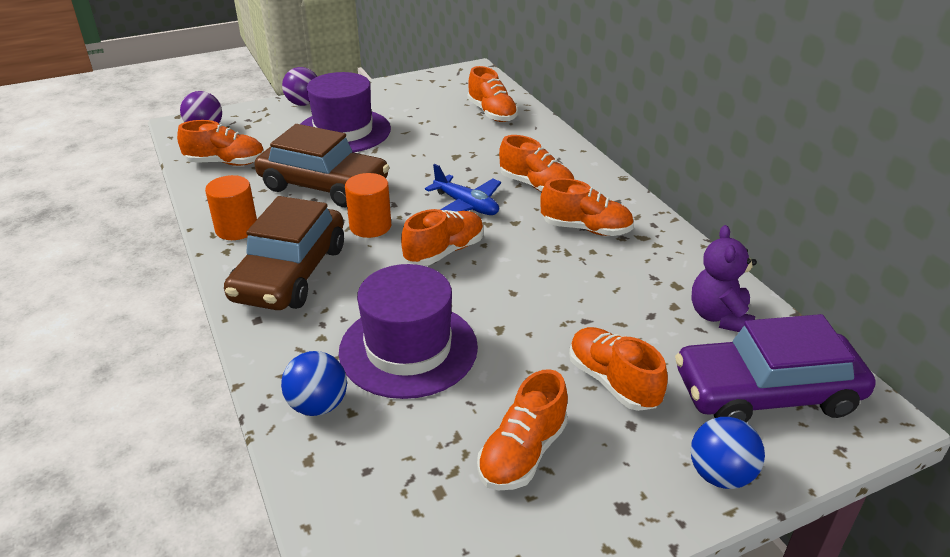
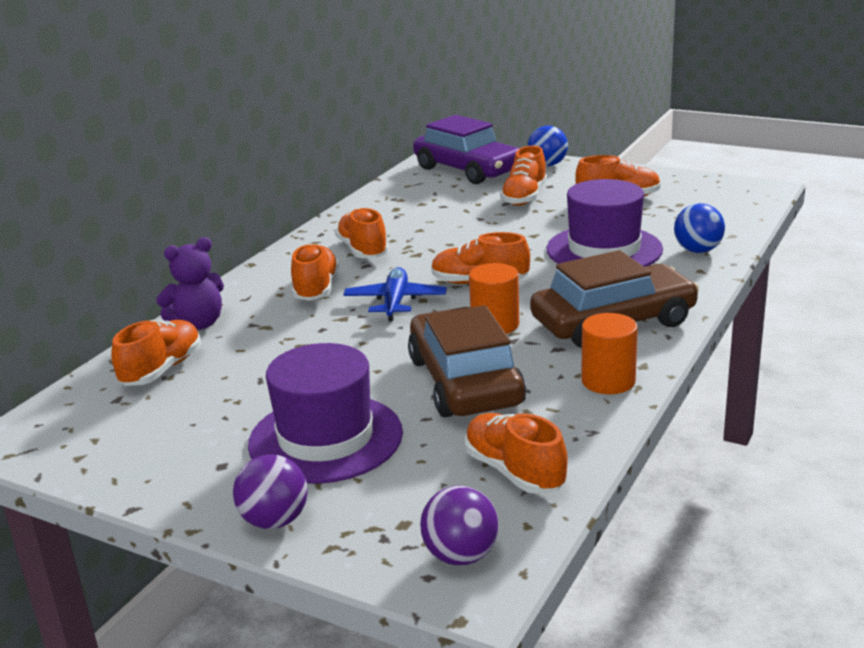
camera: 125 degrees left, 10 degrees down
purple teddy bear [691,225,757,332] -> purple teddy bear moved to [156,237,224,330]

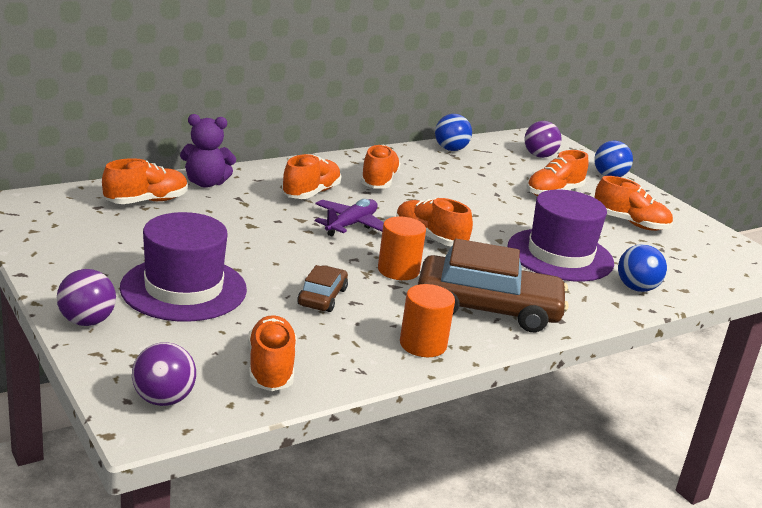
camera: 25 degrees right, 0 degrees up
blue plane [343,267,447,321] -> purple plane [315,199,384,236]
brown car [408,305,526,417] -> brown car [297,265,348,312], size x0.49
purple car [413,115,519,184] -> purple ball [524,121,562,158]
none -> blue ball [435,114,472,151]

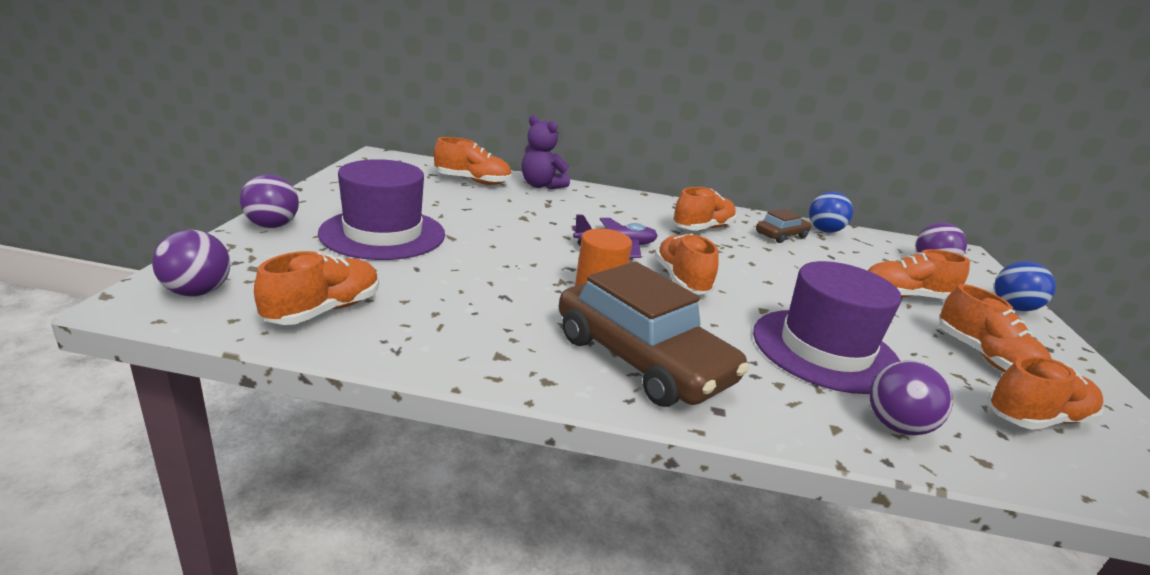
camera: 40 degrees right, 0 degrees up
orange shoe [282,154,341,199] -> orange shoe moved to [987,356,1103,430]
brown car [297,265,348,312] -> brown car moved to [756,209,811,243]
orange cylinder [400,284,455,357] -> none
blue ball [618,244,667,292] -> purple ball [870,360,953,435]

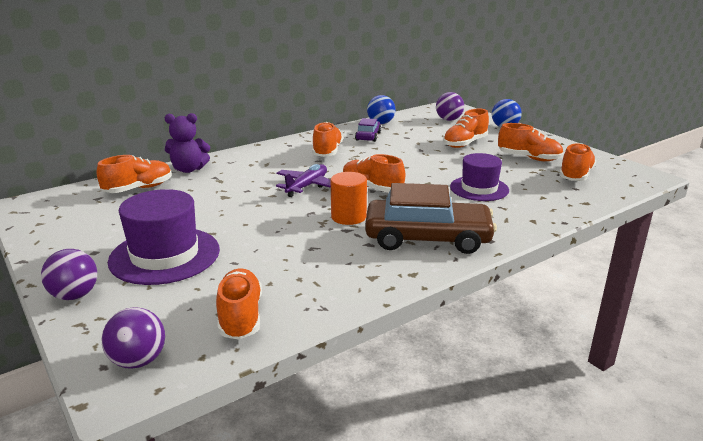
camera: 40 degrees left, 0 degrees up
purple hat [753,261,902,394] -> purple hat [450,153,509,201], size x0.67
brown car [756,209,811,243] -> purple car [355,118,381,142]
purple ball [870,360,953,435] -> none

